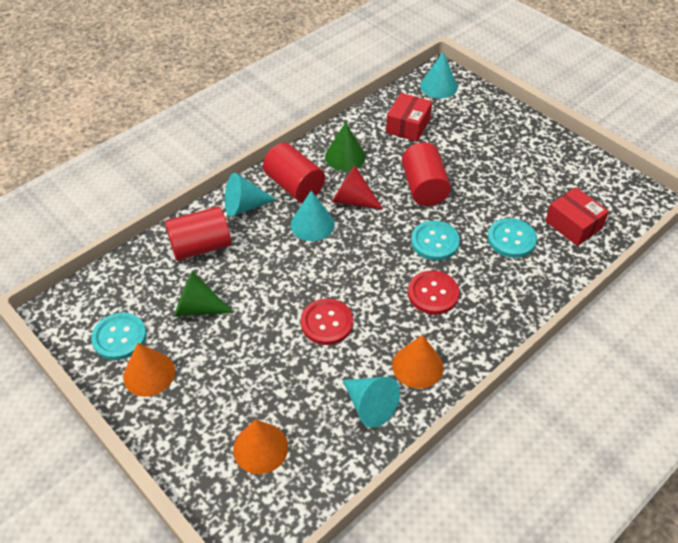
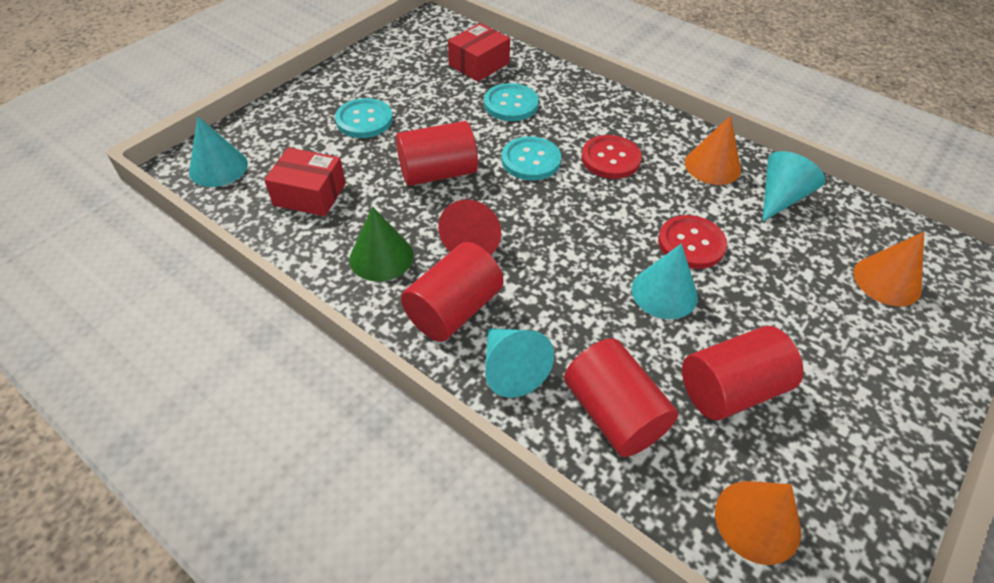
camera: 100 degrees left, 0 degrees up
turquoise button [91,312,147,360] -> turquoise button moved to [335,98,393,138]
orange cone [123,343,175,397] -> orange cone moved to [715,481,801,565]
green cone [174,271,234,317] -> red cylinder [682,326,803,421]
turquoise cone [291,190,335,241] -> turquoise cone moved to [632,244,698,319]

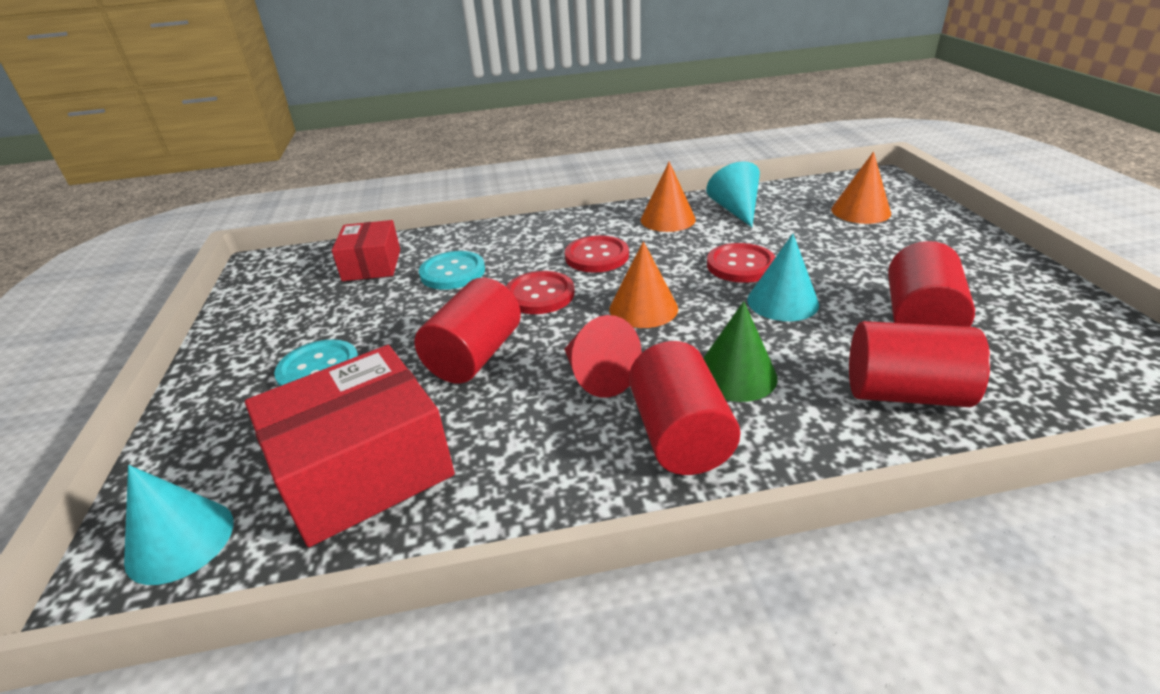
camera: 45 degrees left, 15 degrees down
red box [264,147,346,216] -> red box [245,345,455,547], size x1.66
green cone [349,207,414,282] -> green cone moved to [703,301,778,402]
turquoise cone [485,328,554,398] -> none
turquoise button [502,136,561,180] -> red button [506,271,575,314]
orange cone [715,481,801,565] -> orange cone moved to [609,241,678,328]

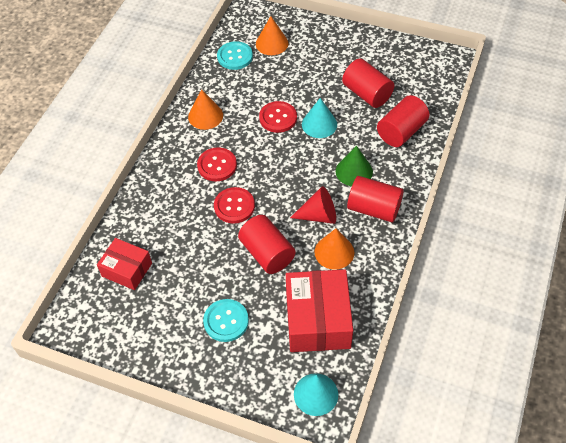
camera: 60 degrees left, 20 degrees up
turquoise button [419,251,485,290] -> turquoise button moved to [217,41,253,70]
orange cone [609,241,678,328] -> orange cone moved to [314,228,354,270]
turquoise cone [706,161,760,227] -> none

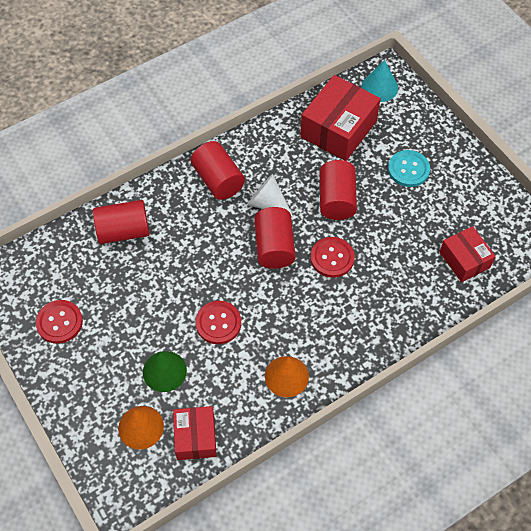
camera: 145 degrees left, 5 degrees up
red button [197,147,237,181] -> red button moved to [36,300,83,344]
turquoise button [217,41,253,70] -> red box [173,406,217,460]
red cone [290,186,336,224] -> white cone [247,174,293,217]
turquoise cone [302,98,337,138] -> none
orange cone [314,228,354,270] -> none
green cone [336,146,373,186] -> green cone moved to [143,351,187,392]
red cylinder [342,59,394,108] -> red cylinder moved to [254,207,296,269]

